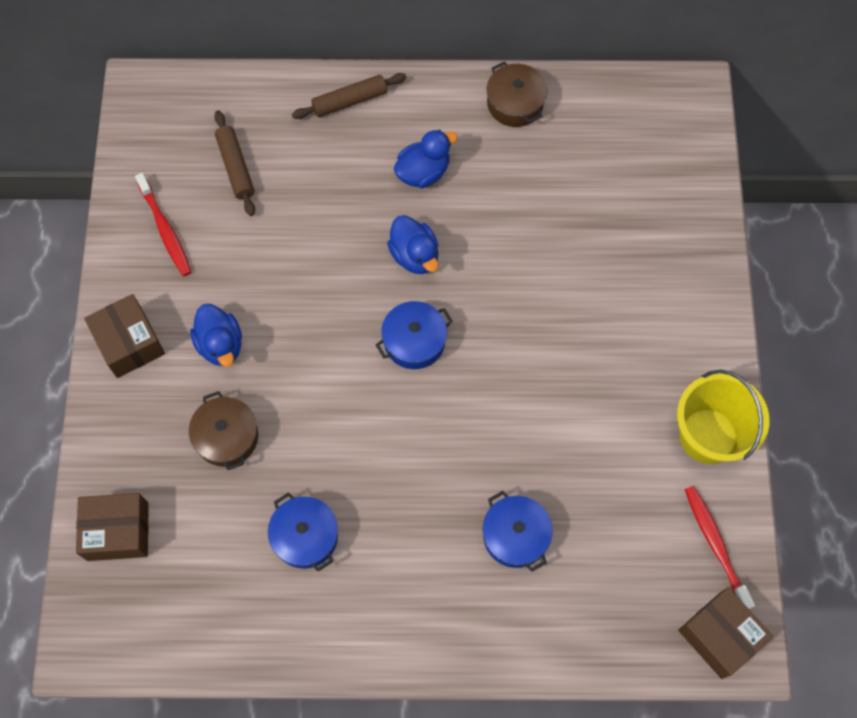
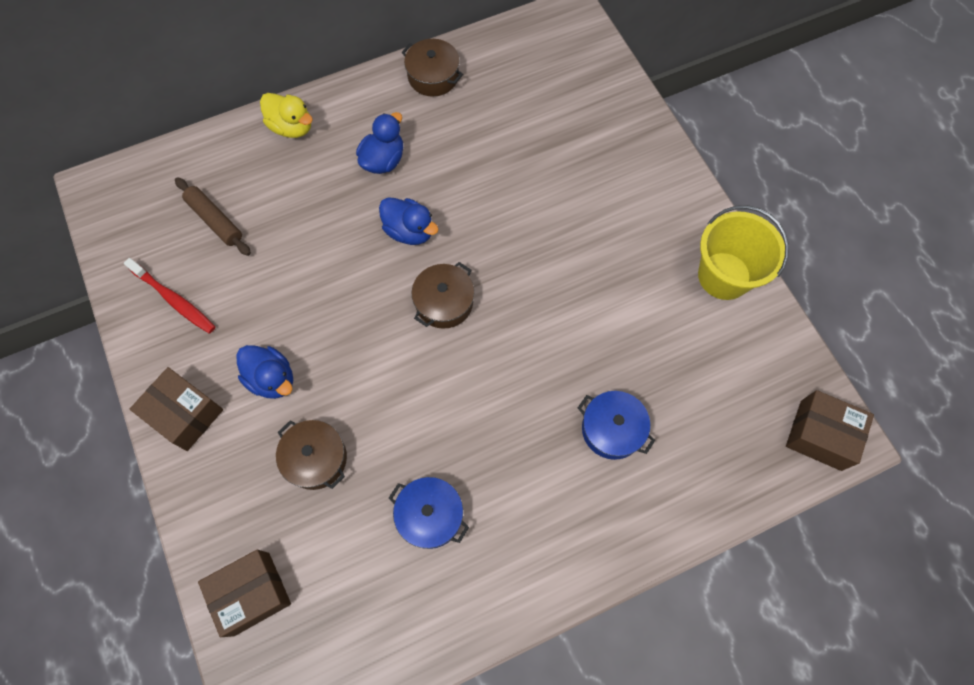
camera: 25 degrees left, 0 degrees up
brown rolling pin [292,73,407,119] -> yellow duck [260,93,313,138]
blue pot [376,301,453,369] -> brown pot [412,262,474,329]
red toothbrush [685,486,755,609] -> none

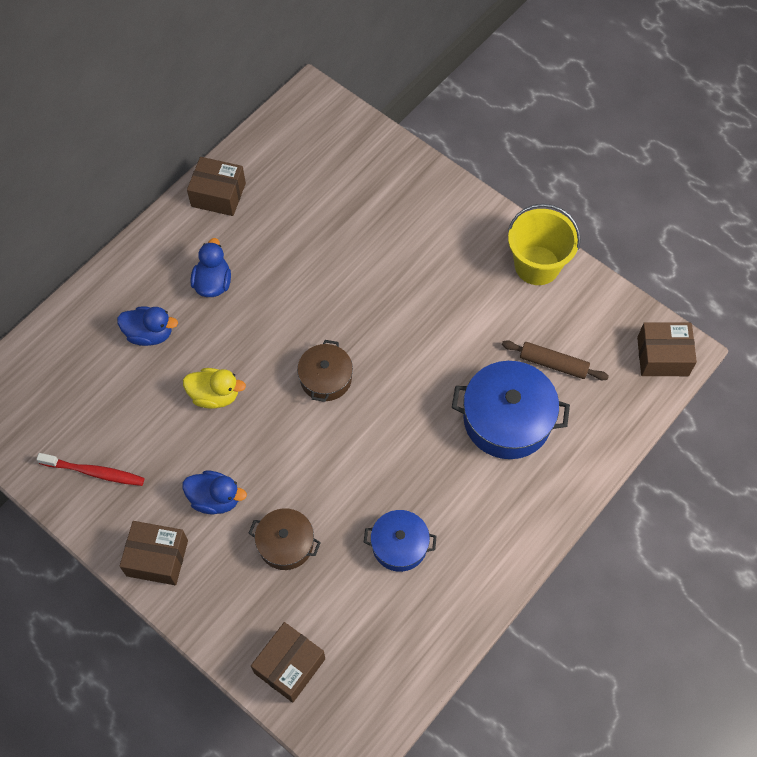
camera: 25 degrees left, 5 degrees down
brown rolling pin [175,177,251,256] -> brown rolling pin moved to [502,340,609,380]
yellow duck [260,93,313,138] -> yellow duck moved to [183,368,246,409]
blue duck [379,197,439,245] -> blue duck moved to [117,306,178,346]
brown pot [402,39,463,97] -> brown box [187,157,246,216]
blue pot [578,391,655,460] -> blue pot [452,361,570,459], size x1.68

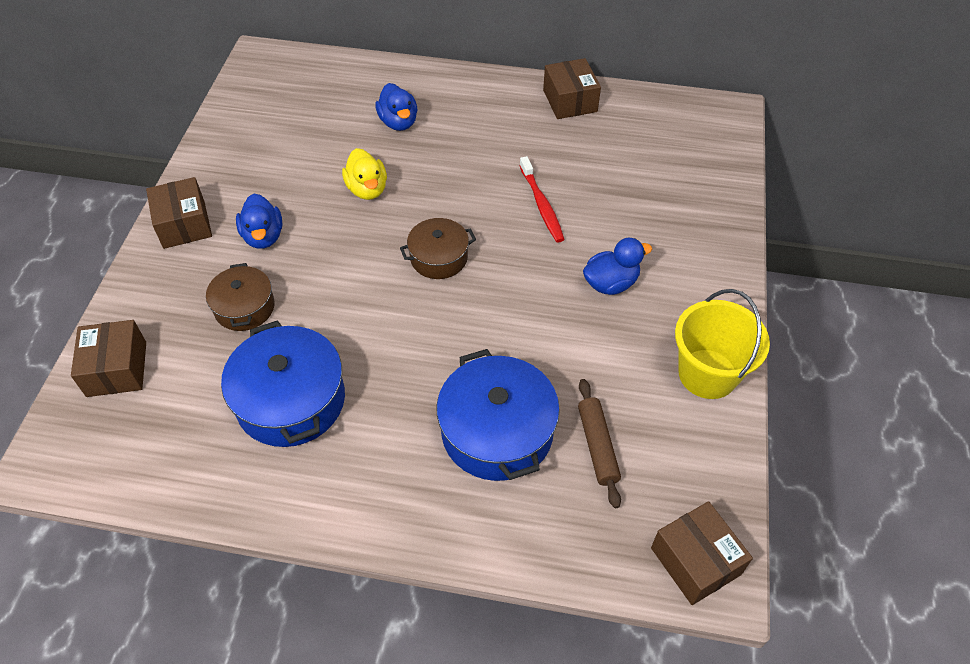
camera: 60 degrees right, 10 degrees down
red toothbrush [37,453,144,486] -> red toothbrush moved to [519,156,565,243]
blue duck [191,238,231,297] -> blue duck moved to [583,238,652,295]
brown box [251,622,325,703] -> brown box turned 75 degrees clockwise [71,320,146,397]
blue pot [364,510,437,572] -> blue pot [221,320,345,447], size x1.68

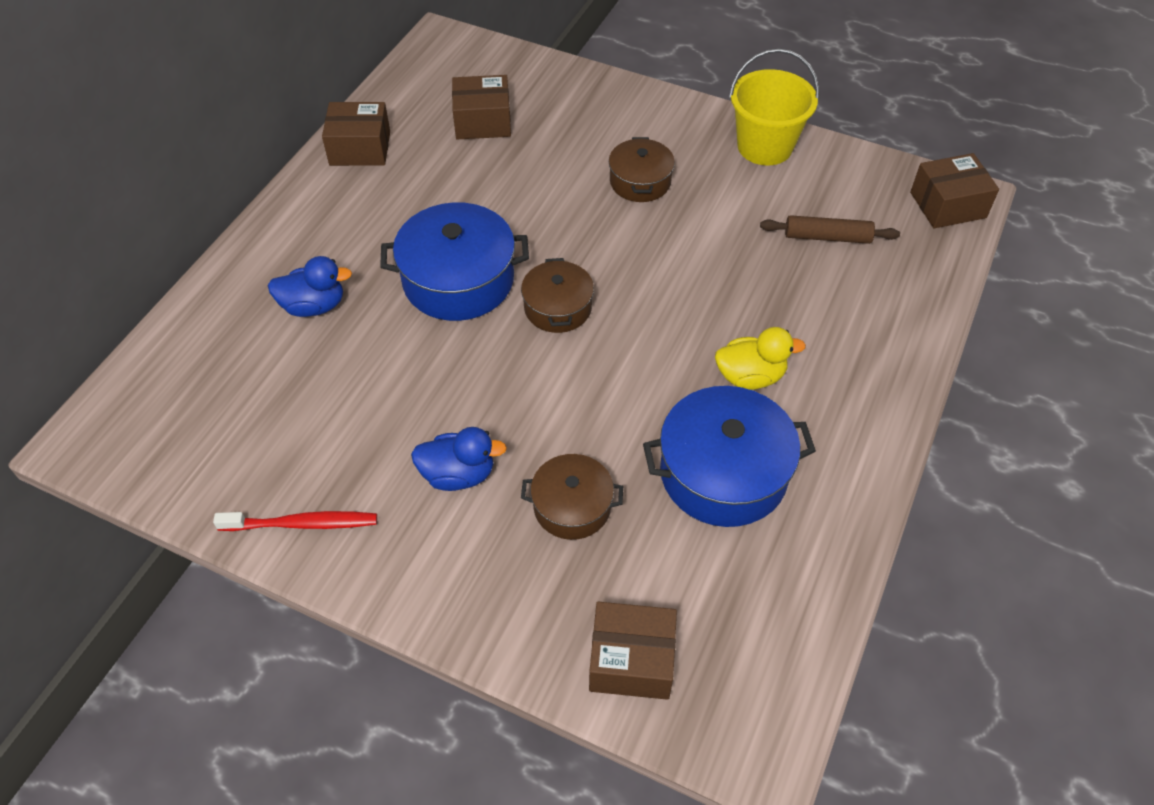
camera: 75 degrees left, 0 degrees up
brown box [146,177,212,249] -> brown box moved to [452,75,511,139]
yellow duck [342,148,387,200] -> yellow duck moved to [715,327,806,390]
blue pot [437,349,560,481] -> blue pot moved to [380,202,529,321]
red toothbrush [519,156,565,243] -> red toothbrush moved to [213,511,377,531]
blue duck [583,238,652,295] -> brown pot [609,137,675,202]

